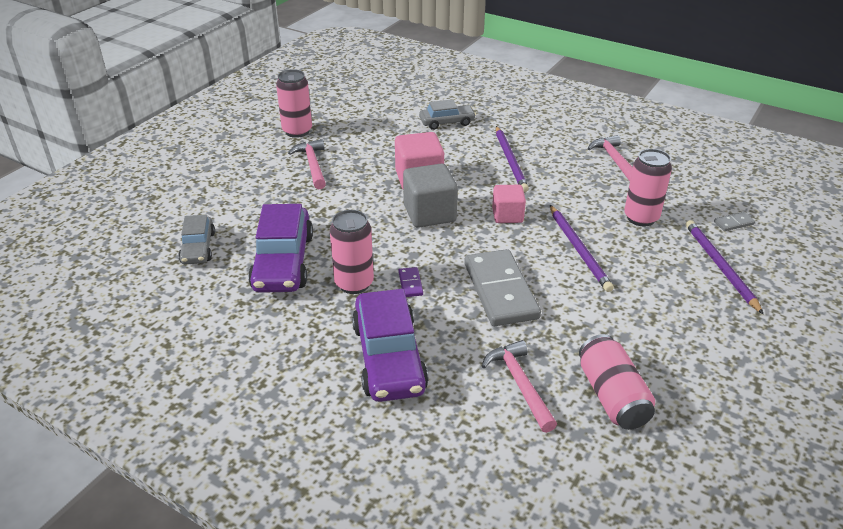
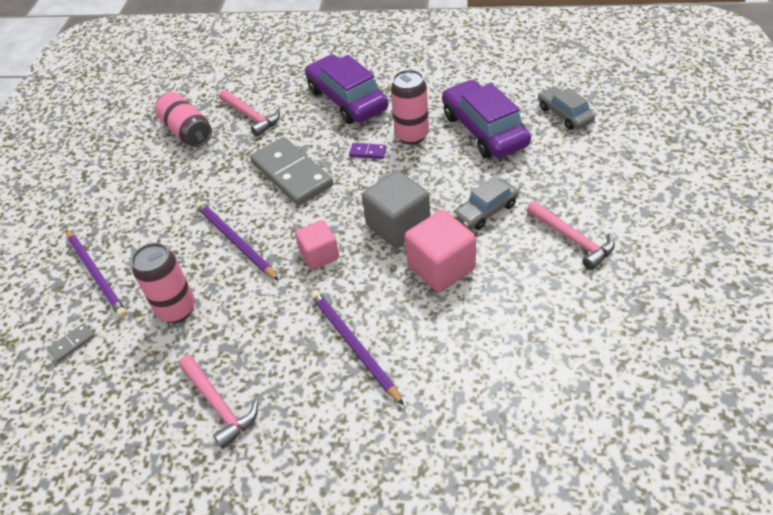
camera: 160 degrees right, 10 degrees up
pink can [276,69,312,138] -> none
purple domino [398,267,423,297] -> purple domino turned 45 degrees counterclockwise [349,143,386,159]
grey car [419,99,476,130] -> grey car moved to [453,177,519,230]

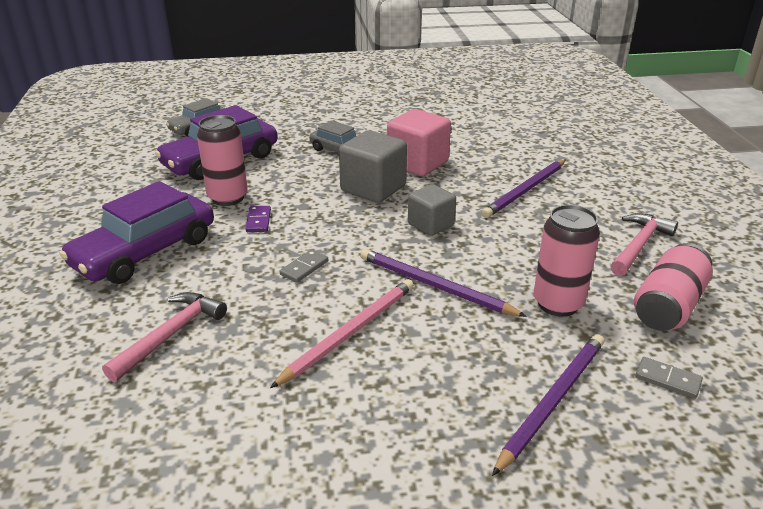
camera: 110 degrees left, 15 degrees down
pink can [155,92,212,147] -> pink can moved to [634,243,713,331]
purple pencil [196,201,279,281] -> purple pencil turned 90 degrees clockwise [360,249,527,317]
grey domino [250,137,333,206] -> grey domino [279,250,328,283], size x0.41
pink cube [295,220,339,270] -> grey cube [408,184,456,236]
pink hammer [527,201,615,270] -> none
none -> pink pencil [270,279,414,388]

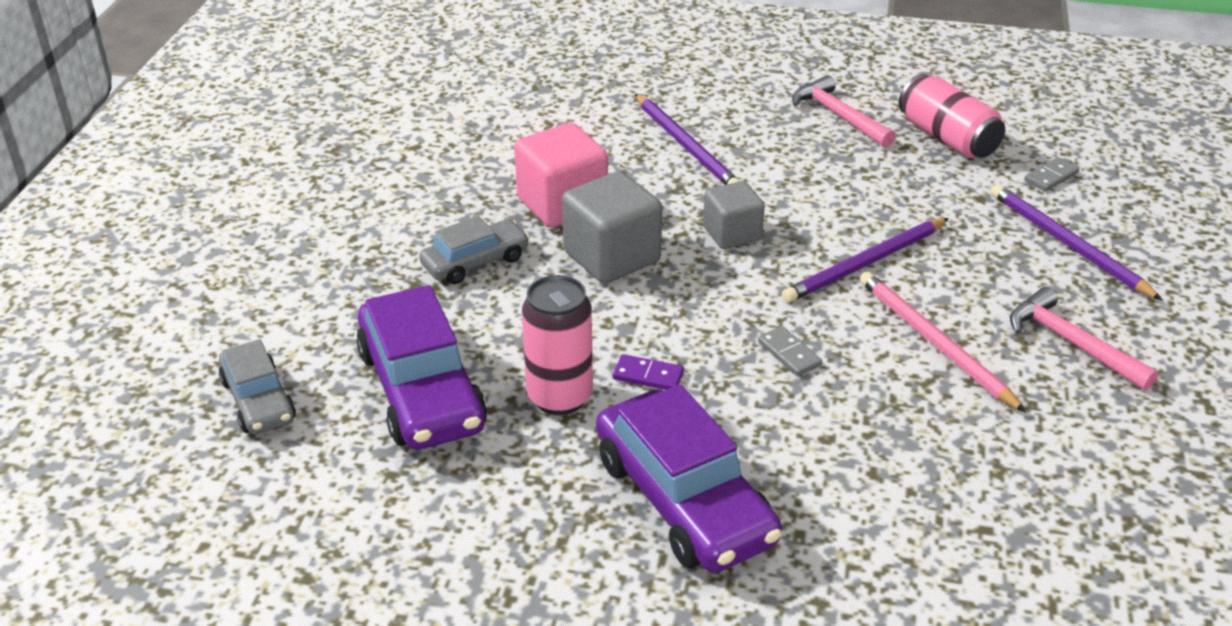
camera: 70 degrees left, 5 degrees up
pink hammer [102,292,227,382] -> pink hammer moved to [1010,287,1158,390]
pink can [534,205,600,317] -> none

